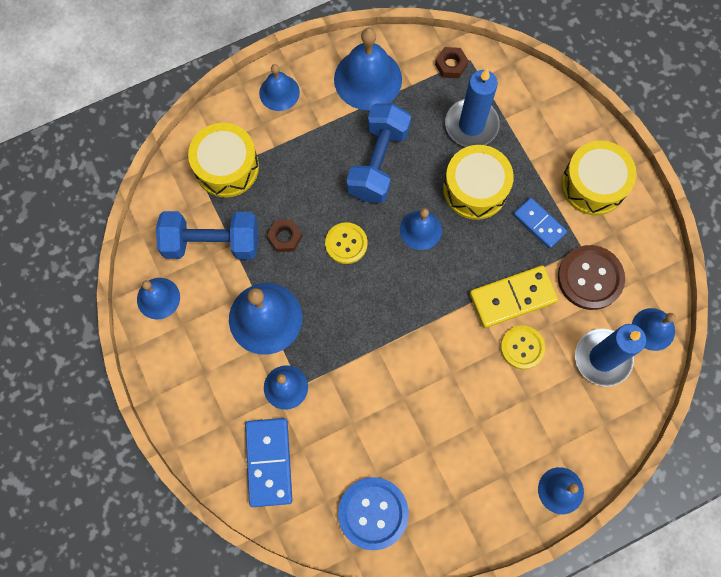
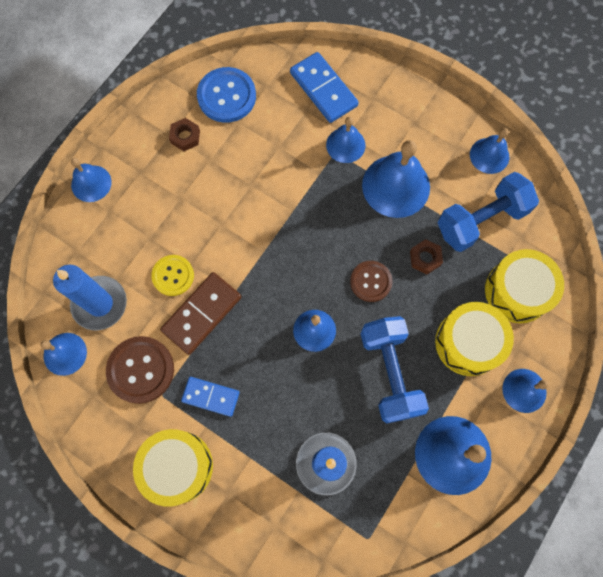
camera: 150 degrees right, 0 degrees up
yellow button [325,222,368,264] -> brown button [350,261,392,302]
brown nut [435,47,468,78] -> brown nut moved to [169,118,200,151]
yellow drum [443,145,514,220] -> yellow drum moved to [435,302,514,376]
yellow domino [470,265,558,328] -> brown domino [160,272,241,355]

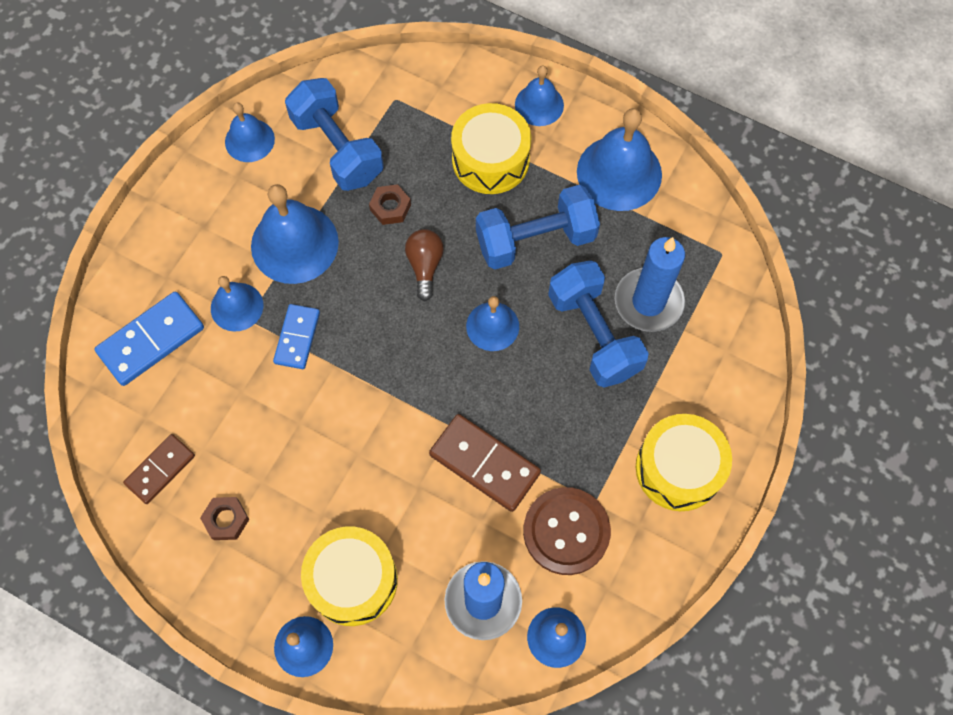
camera: 95 degrees left, 5 degrees down
yellow button [151,255,194,296] -> none
blue domino [181,377,240,417] -> blue domino moved to [273,304,320,369]
blue button [197,67,256,123] -> brown domino [123,434,195,504]
brown button [350,261,392,302] -> brown light bulb [405,229,444,301]
yellow drum [485,249,564,323] -> yellow drum moved to [301,526,398,626]
none -> blue dumbbell [548,260,649,387]

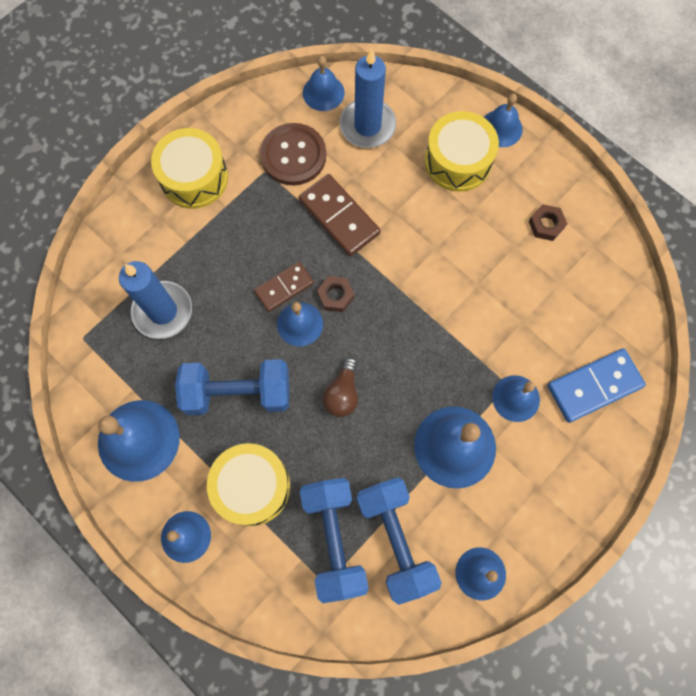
camera: 165 degrees left, 5 degrees up
brown domino [123,434,195,504] -> brown domino moved to [254,262,314,312]
blue domino [273,304,320,369] -> none
brown nut [369,184,411,225] -> brown nut moved to [317,276,354,312]
blue dumbbell [548,260,649,387] -> blue dumbbell moved to [300,478,369,603]

